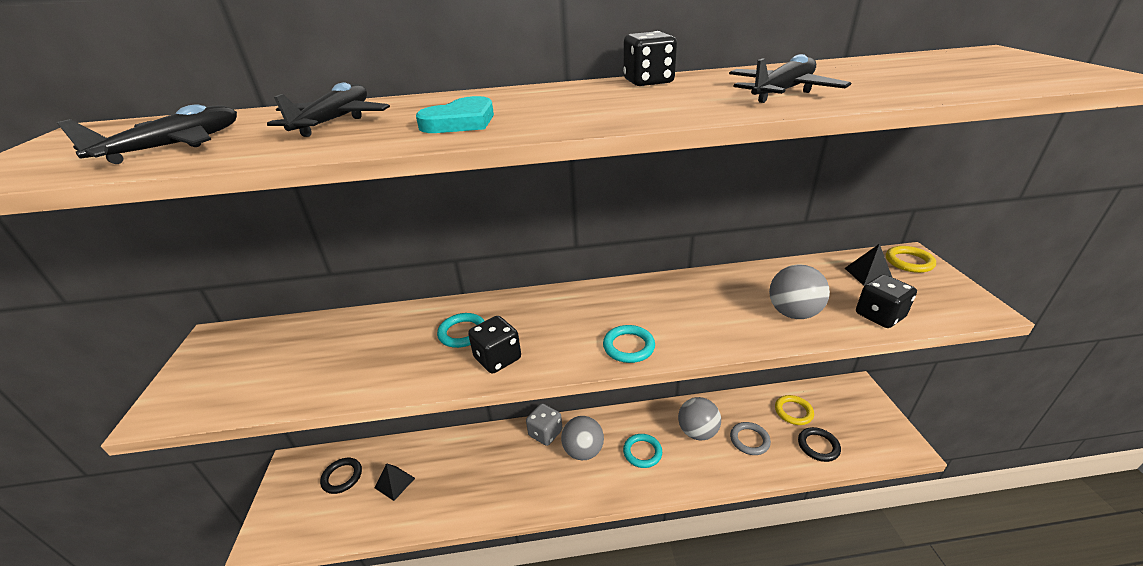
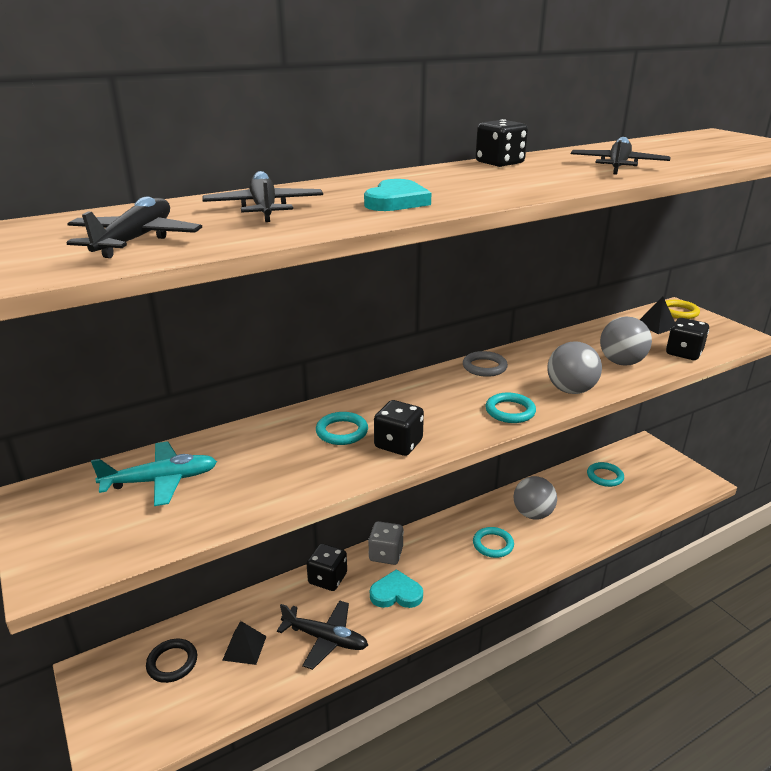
camera: 25 degrees left, 5 degrees down
grey ball [561,416,604,460] -> grey ball moved to [547,341,602,394]
grey ring [730,422,771,455] -> grey ring moved to [463,351,508,377]
yellow ring [775,395,814,425] -> turquoise ring [587,462,624,487]
black ring [798,427,841,462] -> none
none -> turquoise plane [91,441,217,506]
none -> black plane [277,600,368,670]
none -> black dice [306,543,347,591]
none -> turquoise heart [370,569,423,608]

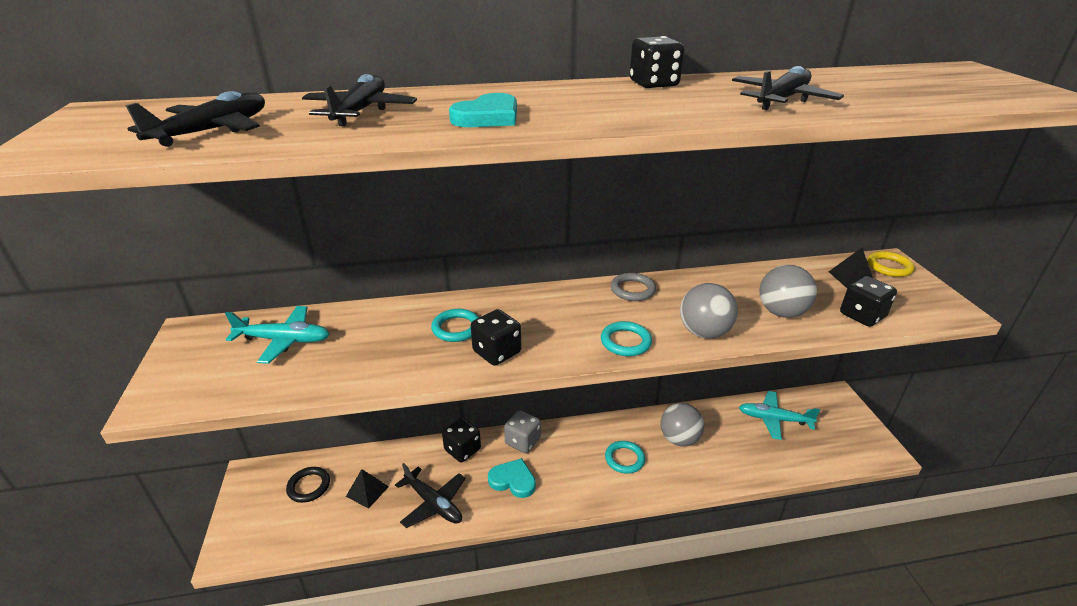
camera: 20 degrees right, 5 degrees up
turquoise ring [587,462,624,487] -> turquoise plane [739,391,820,440]

